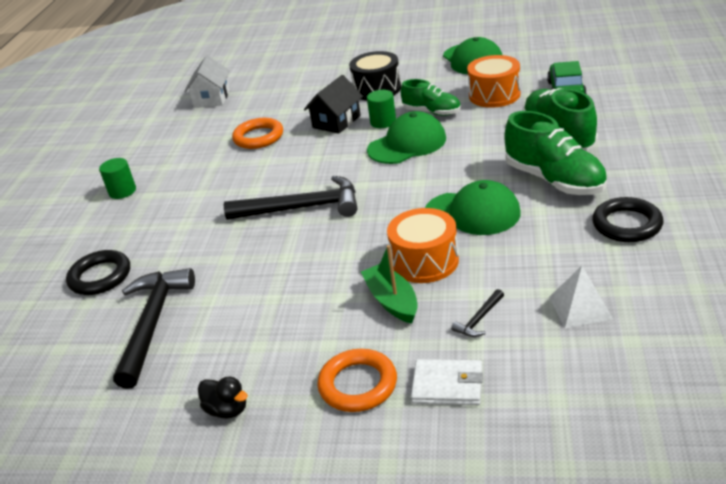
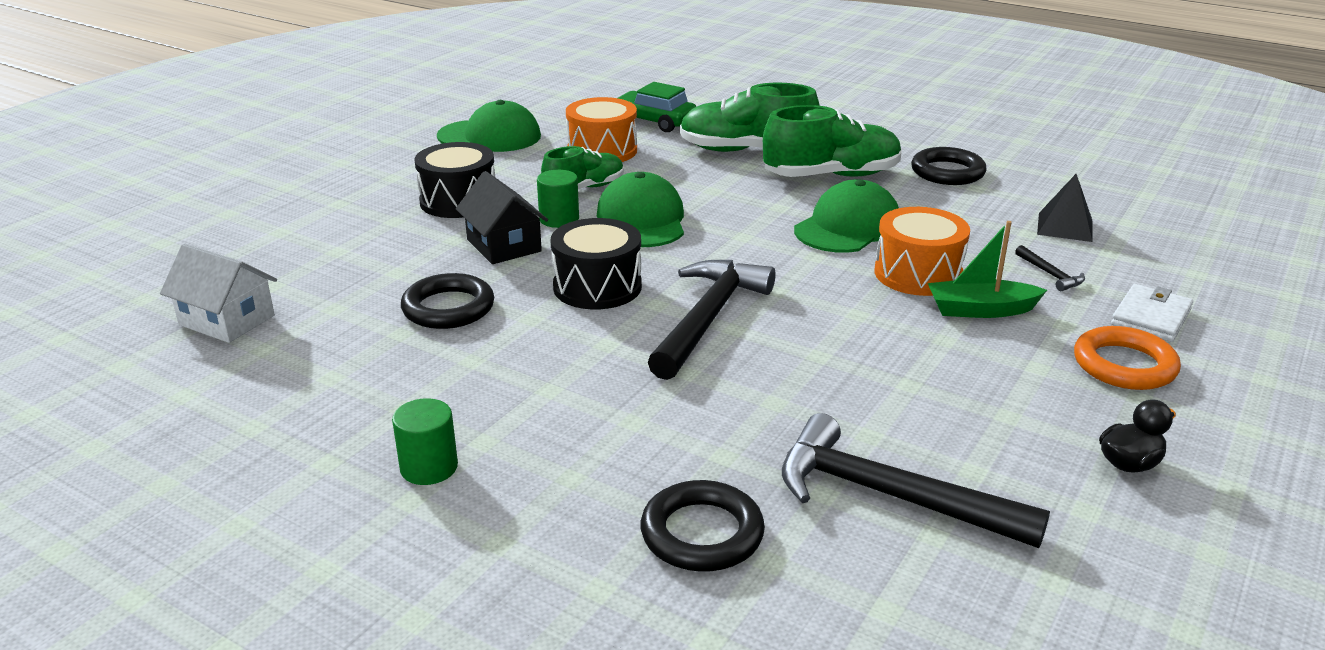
camera: 70 degrees left, 5 degrees down
orange ring [232,118,283,149] -> black ring [401,273,494,329]
white pyramid [549,266,613,328] -> black pyramid [1037,174,1093,242]
none -> black drum [550,218,642,309]

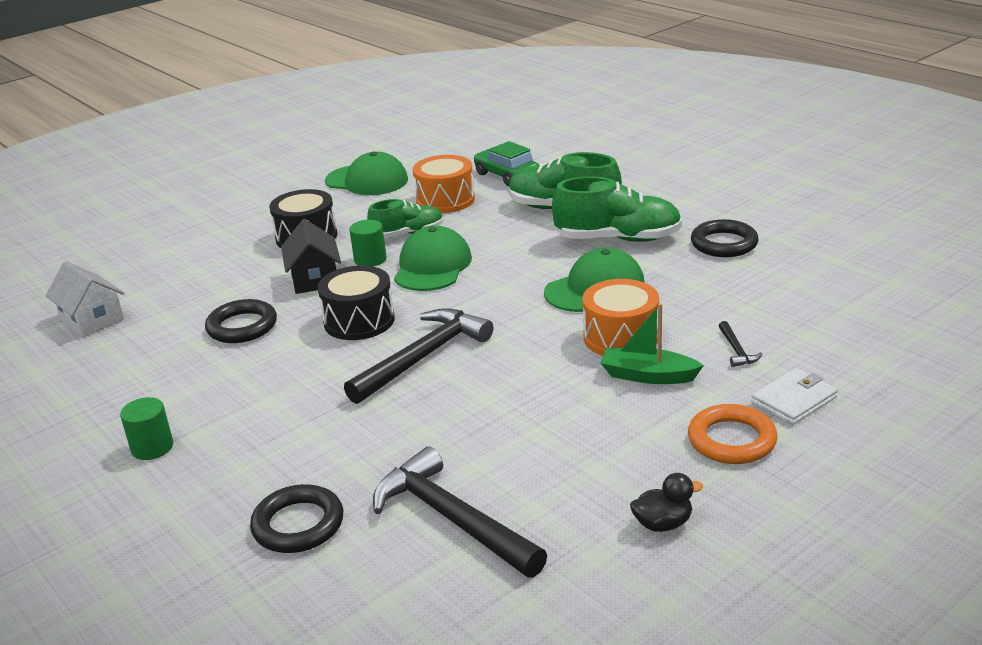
camera: 20 degrees right, 0 degrees up
black pyramid [1037,174,1093,242] -> none

